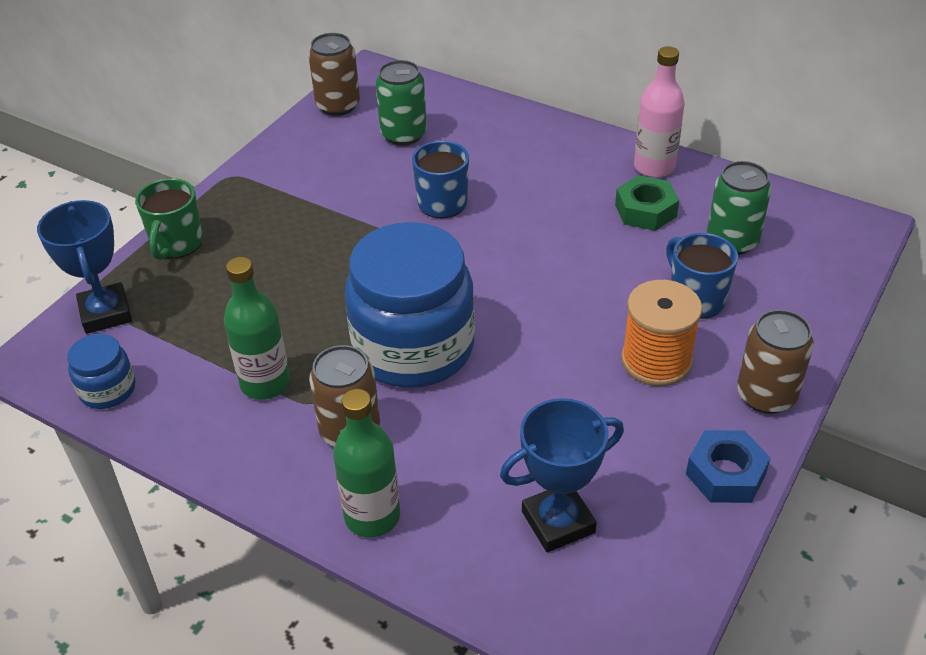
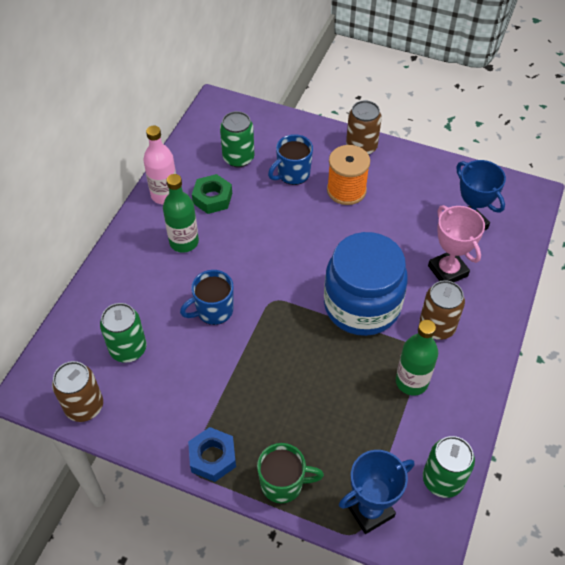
camera: 100 degrees left, 10 degrees up
blue jar [67,334,135,409] -> green can [423,436,475,498]
green bottle [333,389,400,537] -> green bottle moved to [163,174,199,253]
blue nut [686,430,771,503] -> blue nut moved to [188,427,236,482]
none -> pink trophy [428,205,485,282]

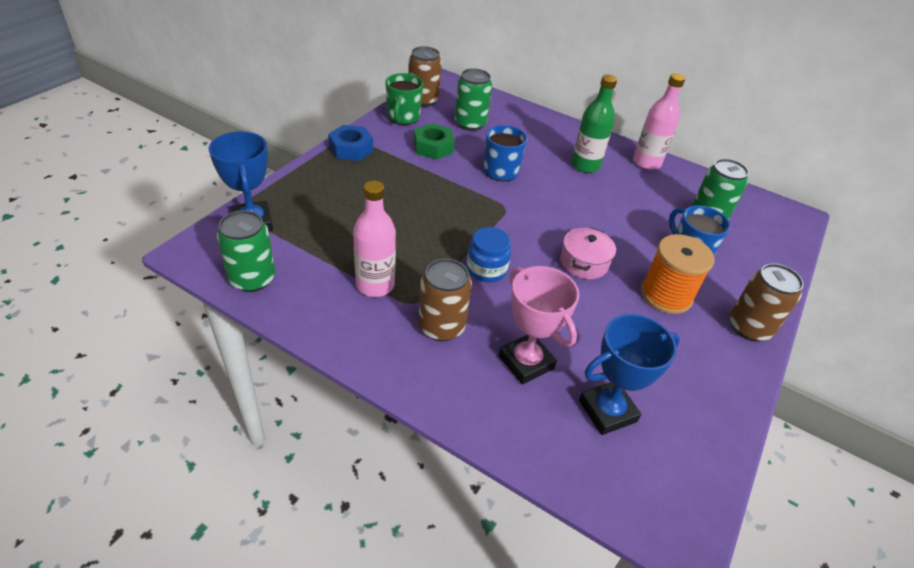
camera: 95 degrees right, 10 degrees down
green nut [192,174,232,214] -> green nut moved to [414,123,455,160]
green mug [257,443,324,504] -> green mug moved to [385,73,423,125]
blue jar [324,232,408,336] -> blue jar [467,227,511,282], size x0.45
green bottle [396,320,438,396] -> pink bottle [353,181,396,297]
pink trophy [428,205,485,282] -> pink trophy turned 75 degrees clockwise [499,266,580,384]
none -> pink pot [560,227,616,279]

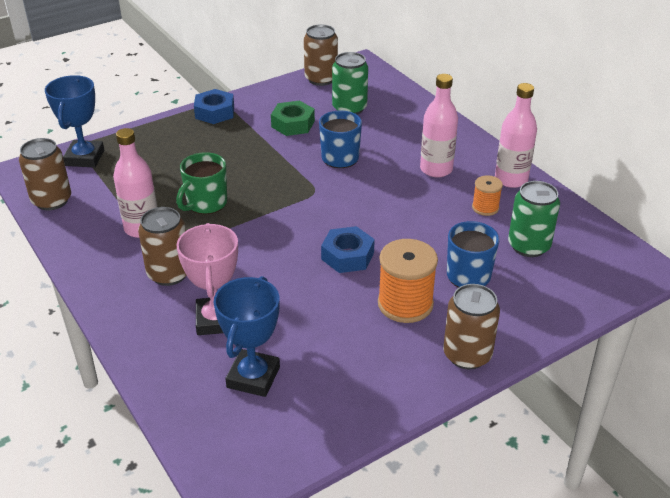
camera: 30 degrees right, 5 degrees down
green can [217,210,275,292] -> brown can [19,138,71,210]
green mug [385,73,423,125] -> green mug moved to [176,152,227,214]
blue jar [467,227,511,282] -> none
pink pot [560,227,616,279] -> blue nut [321,226,375,273]
green bottle [571,74,617,173] -> pink bottle [420,74,458,177]
blue trophy [579,314,680,435] -> blue trophy turned 75 degrees counterclockwise [214,276,280,397]
none -> orange spool [472,175,503,216]

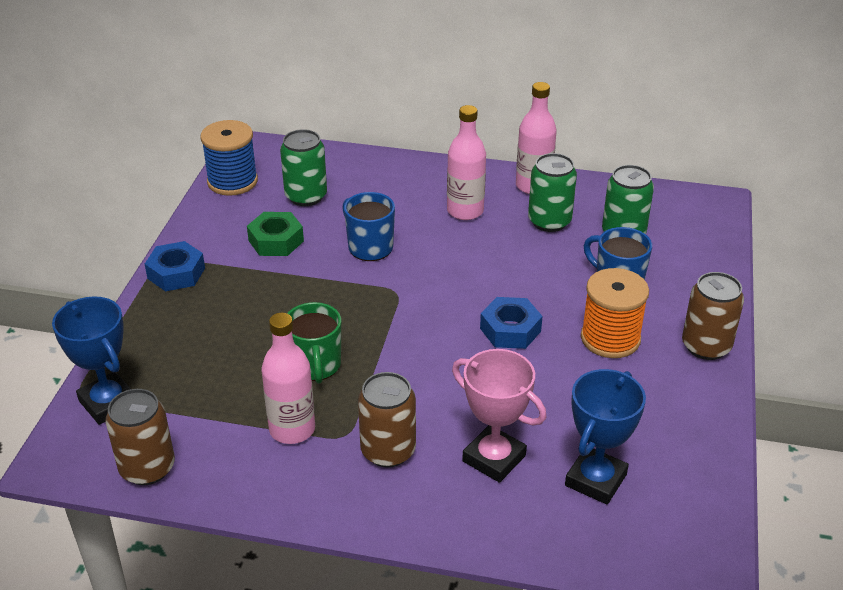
camera: 45 degrees left, 0 degrees up
blue trophy [214,276,280,397] -> blue trophy turned 60 degrees clockwise [565,369,646,505]
brown can [304,24,338,86] -> blue spool [200,120,258,196]
orange spool [472,175,503,216] -> green can [528,153,577,232]

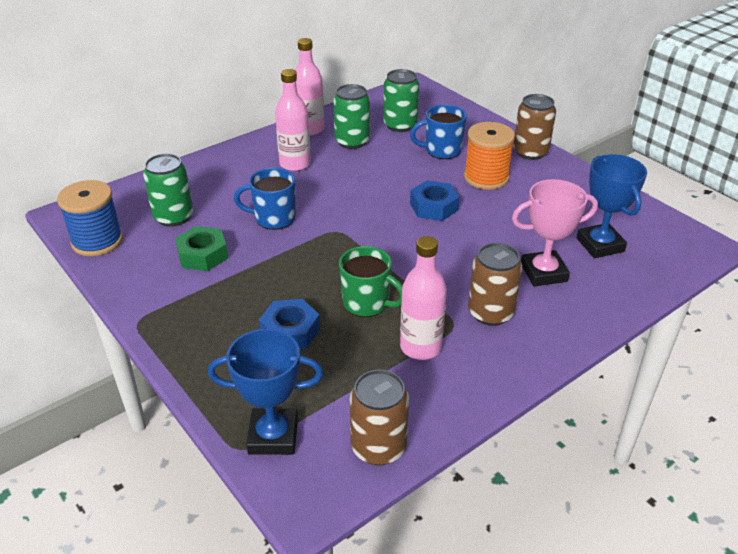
camera: 50 degrees left, 0 degrees up
blue nut [145,241,205,291] -> blue nut moved to [259,299,320,349]

